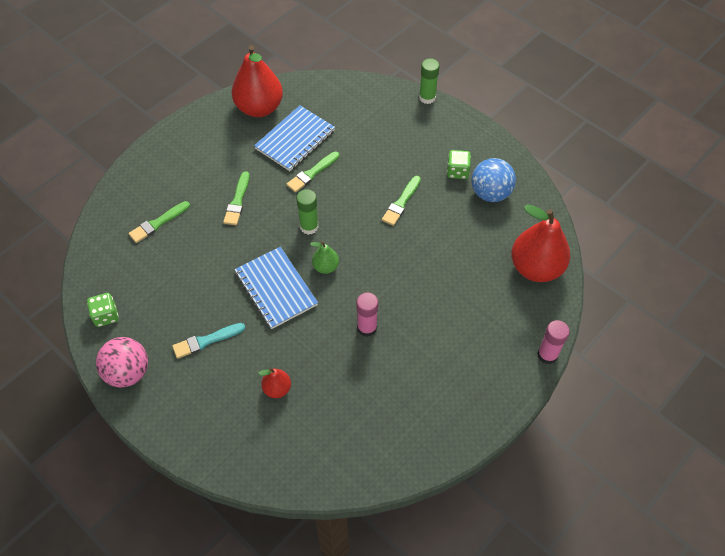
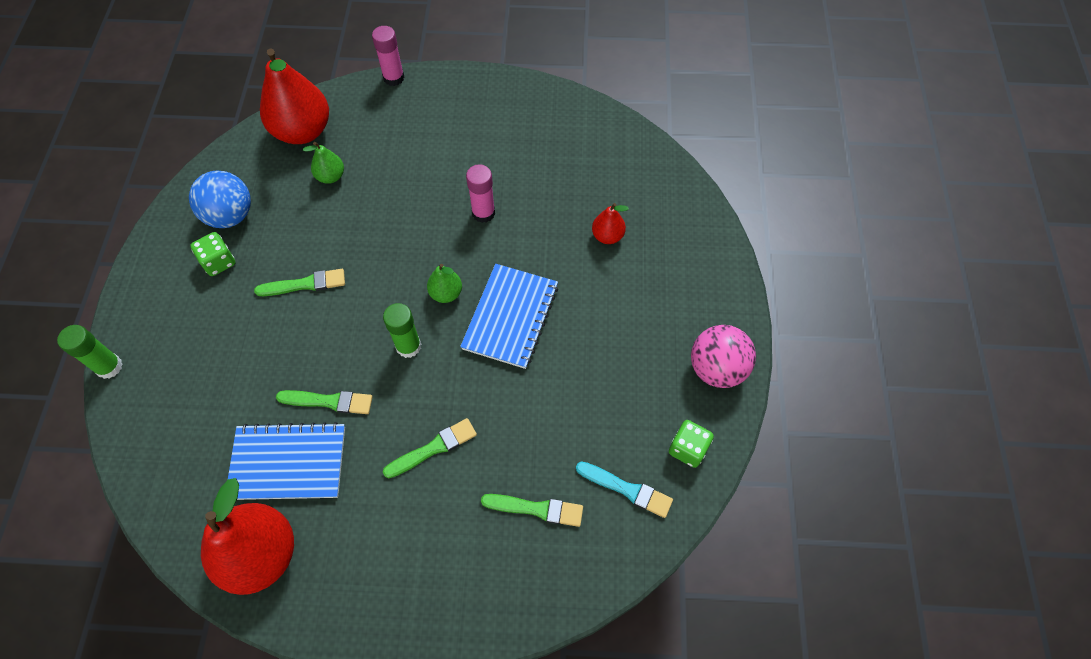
camera: 130 degrees left, 5 degrees up
turquoise brush [172,323,245,359] -> turquoise brush moved to [576,461,673,518]
none -> green pear [303,142,344,184]

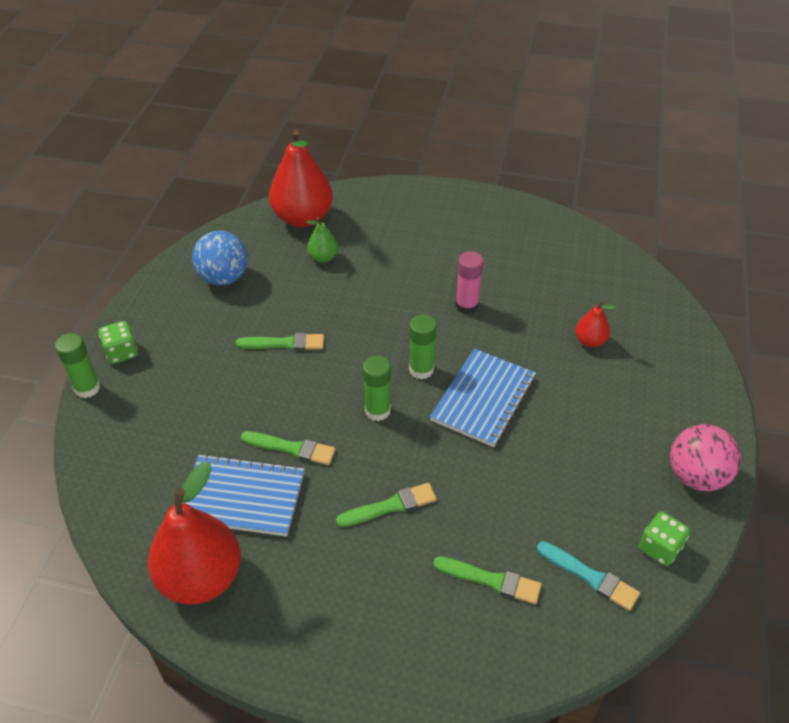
camera: 10 degrees right, 15 degrees down
green dice [190,232,235,276] -> green dice moved to [99,321,138,364]
pink glue stick [372,26,405,86] -> none
green pear [427,264,462,303] -> green glue stick [409,315,437,379]

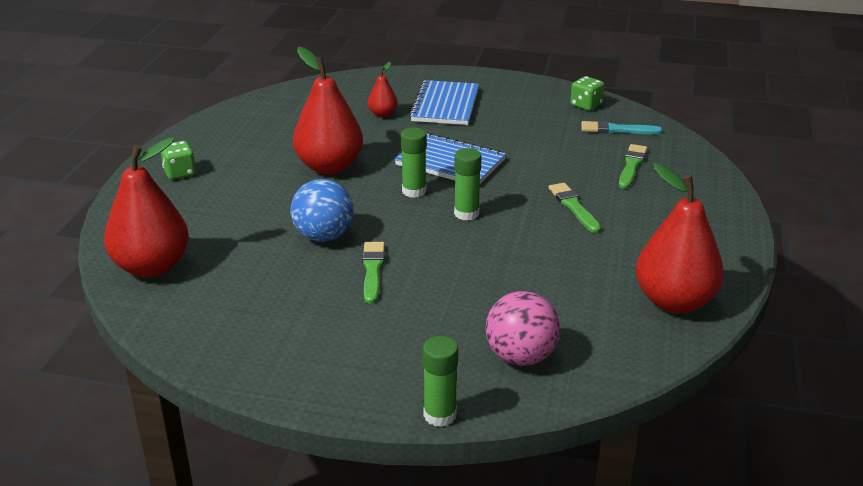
camera: 90 degrees left, 15 degrees down
green dice [99,321,138,364] -> green dice moved to [160,141,196,180]
blue notebook [183,454,305,537] -> blue notebook moved to [409,80,479,125]
blue ball [192,231,248,285] -> blue ball moved to [291,179,353,242]
green brush [241,431,336,465] -> none
green pear [306,217,338,263] -> none
pink glue stick [456,251,484,314] -> red pear [293,47,363,174]
turquoise brush [537,541,640,611] -> turquoise brush turned 120 degrees counterclockwise [581,121,662,134]
pink ball [670,424,741,491] -> pink ball moved to [486,291,560,366]

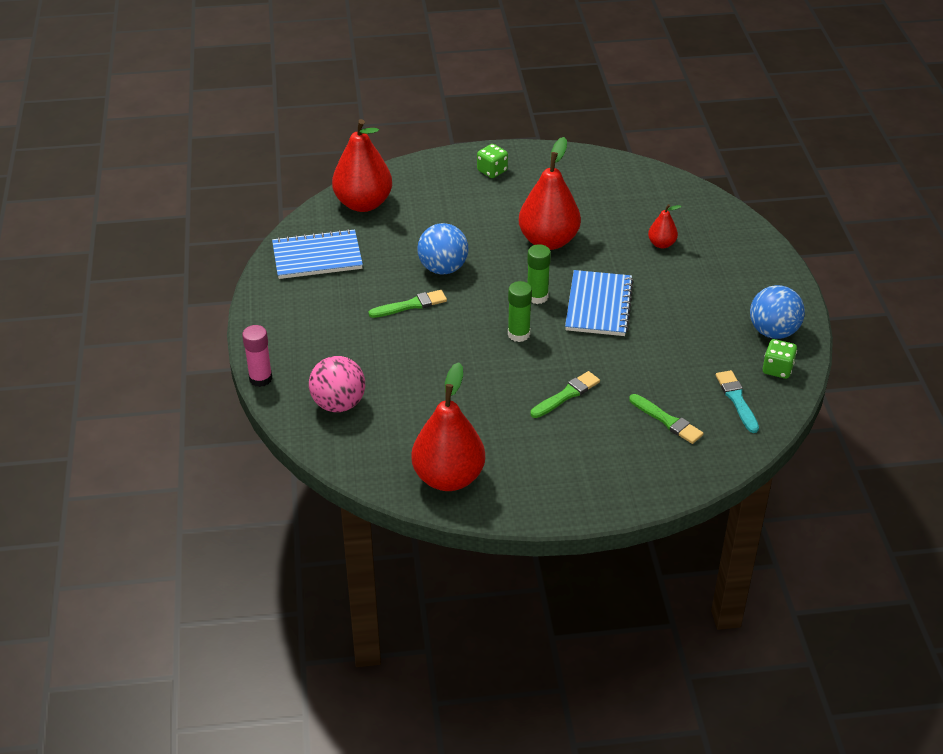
camera: 70 degrees right, 10 degrees up
blue notebook [409,80,479,125] -> blue notebook moved to [272,229,363,279]
green glue stick [423,336,458,427] -> pink glue stick [242,325,273,387]
green brush [619,144,647,189] -> green brush turned 45 degrees clockwise [629,394,704,444]
none -> blue ball [750,285,805,339]

